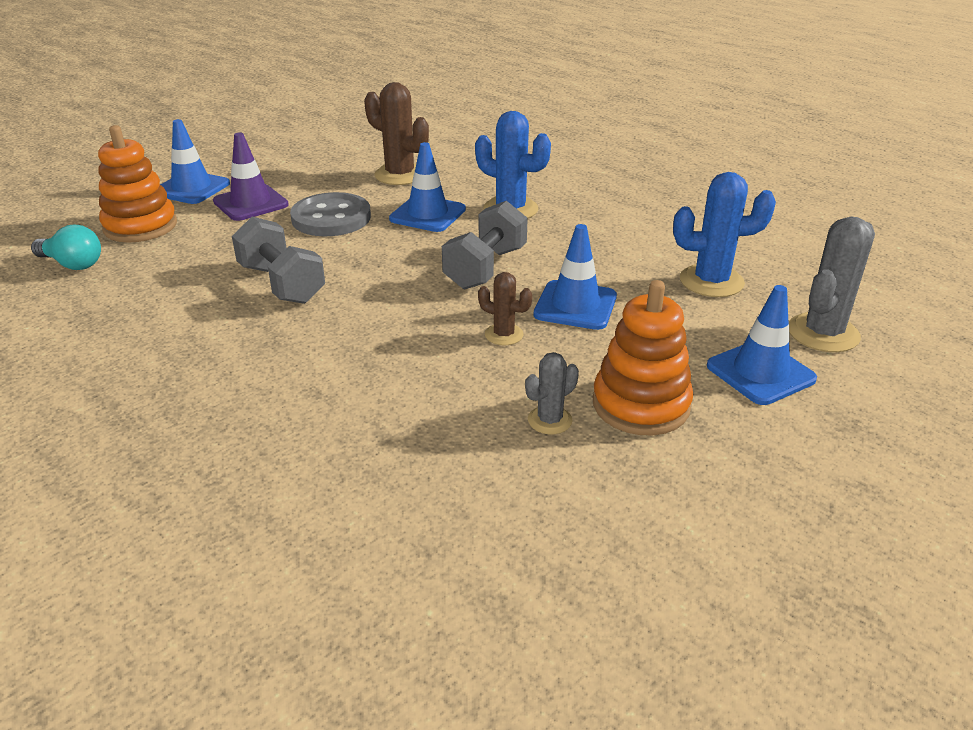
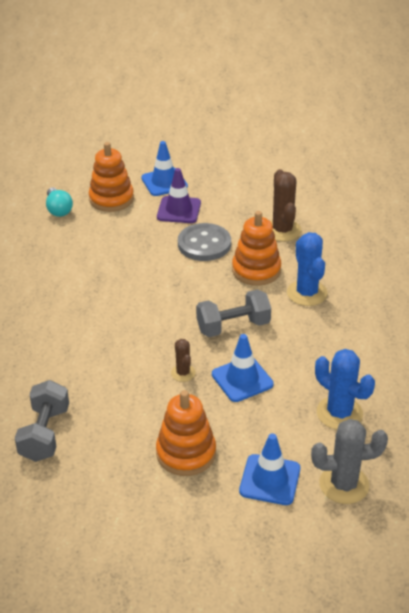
camera: 45 degrees right, 5 degrees up
grey dumbbell [232,217,325,304] -> grey dumbbell moved to [15,380,69,462]
blue traffic cone [389,142,466,232] -> orange stacking toy [232,211,281,286]
grey cactus [525,352,579,434] -> none

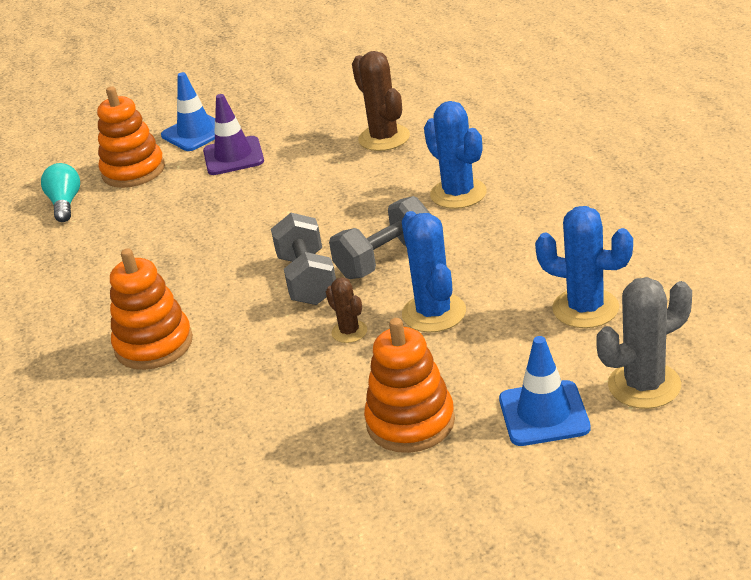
camera: 15 degrees left, 5 degrees down
grey dumbbell [15,380,69,462] -> grey dumbbell moved to [271,213,336,305]
turquoise light bulb [46,187,73,217] -> turquoise light bulb turned 150 degrees counterclockwise [41,163,80,222]
grey button [178,223,231,261] -> none
blue traffic cone [212,334,274,402] -> blue cactus [402,211,466,333]
orange stacking toy [232,211,281,286] -> orange stacking toy moved to [110,248,193,370]

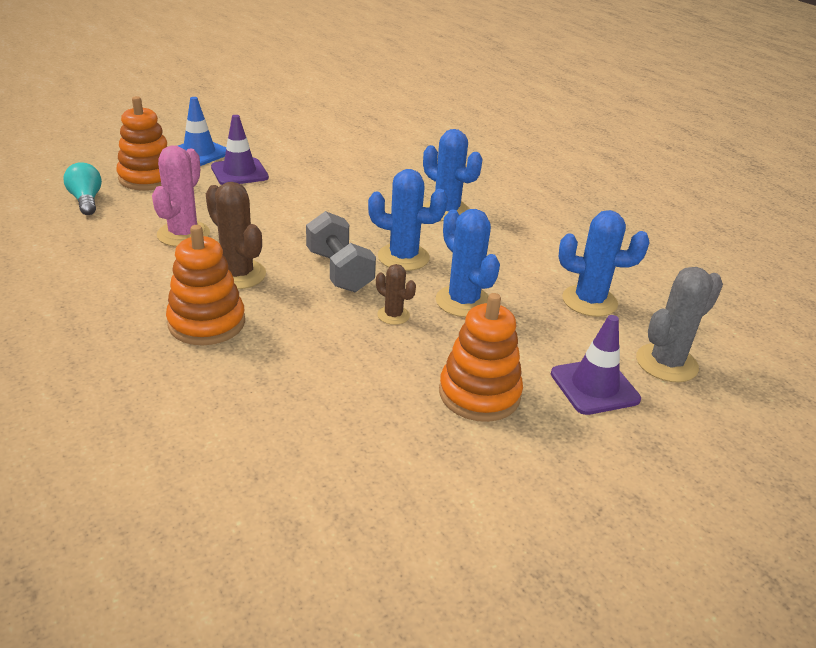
camera: 20 degrees left, 0 degrees up
grey dumbbell [329,196,431,279] -> blue cactus [368,169,448,271]
brown cactus [352,51,410,151] -> brown cactus moved to [206,182,266,289]
blue traffic cone [499,336,591,446] -> purple traffic cone [551,315,641,415]
none -> pink cactus [152,146,210,247]

